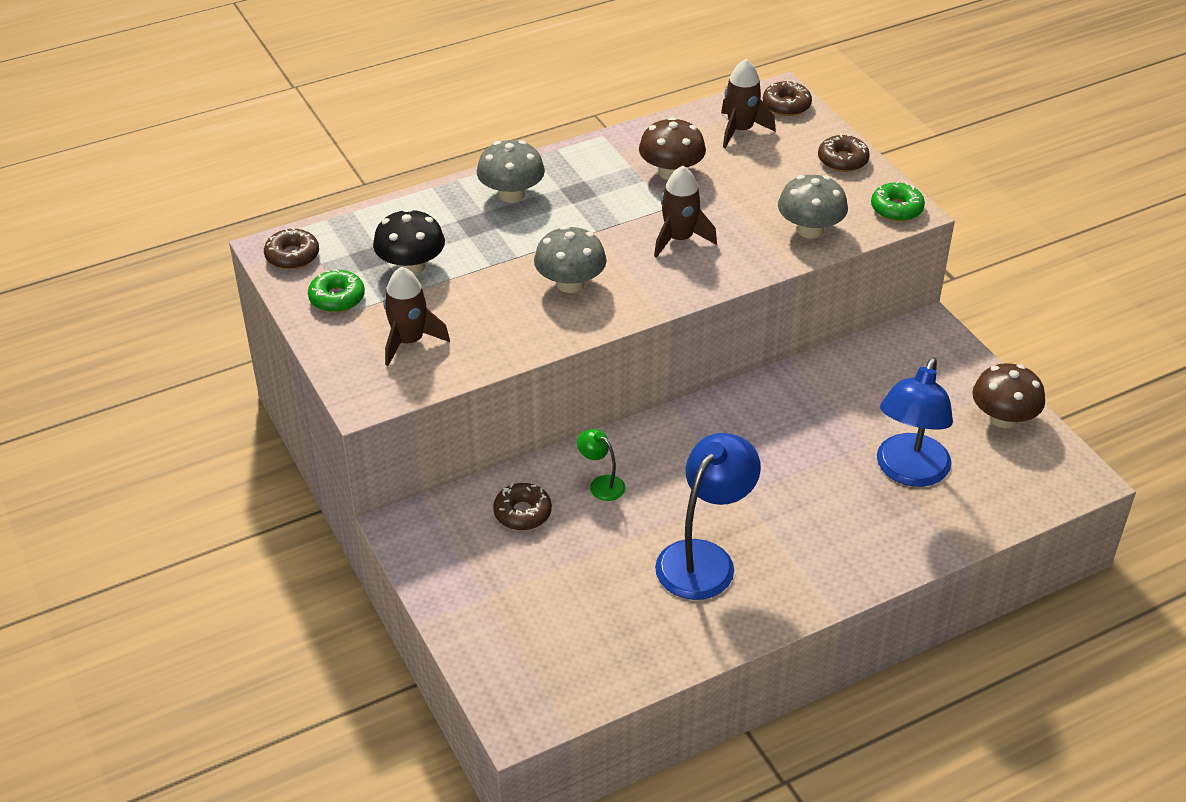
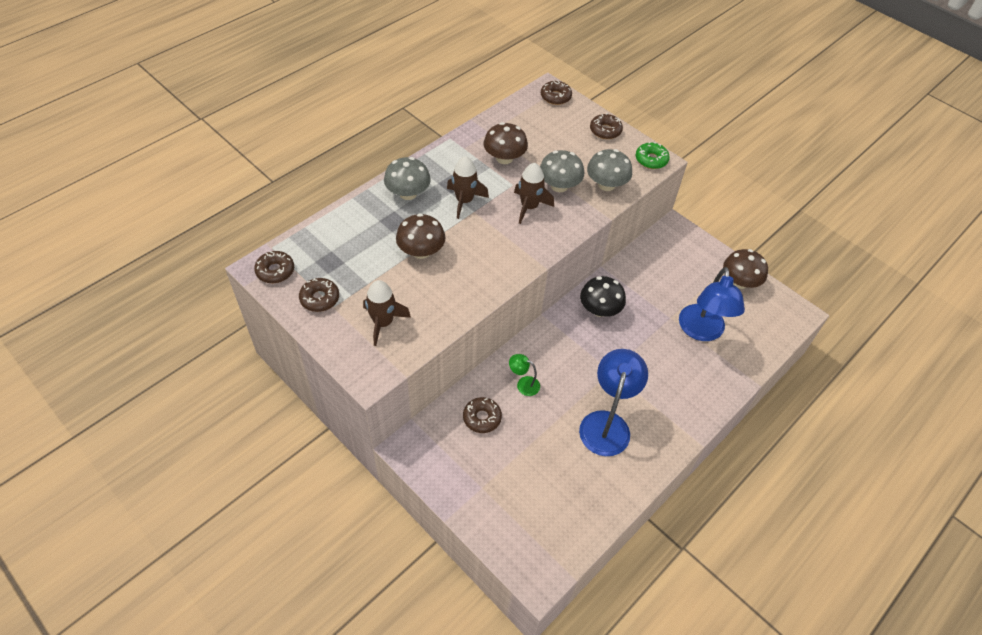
camera: 20 degrees left, 10 degrees up
green donut [308,269,365,312] -> brown donut [299,278,339,312]
black mushroom [373,208,445,275] -> black mushroom moved to [580,276,626,317]
grey mushroom [534,226,606,293] -> grey mushroom moved to [540,150,584,192]
brown rocket [721,59,776,148] -> brown rocket moved to [447,156,489,219]
none -> brown mushroom [396,213,446,259]

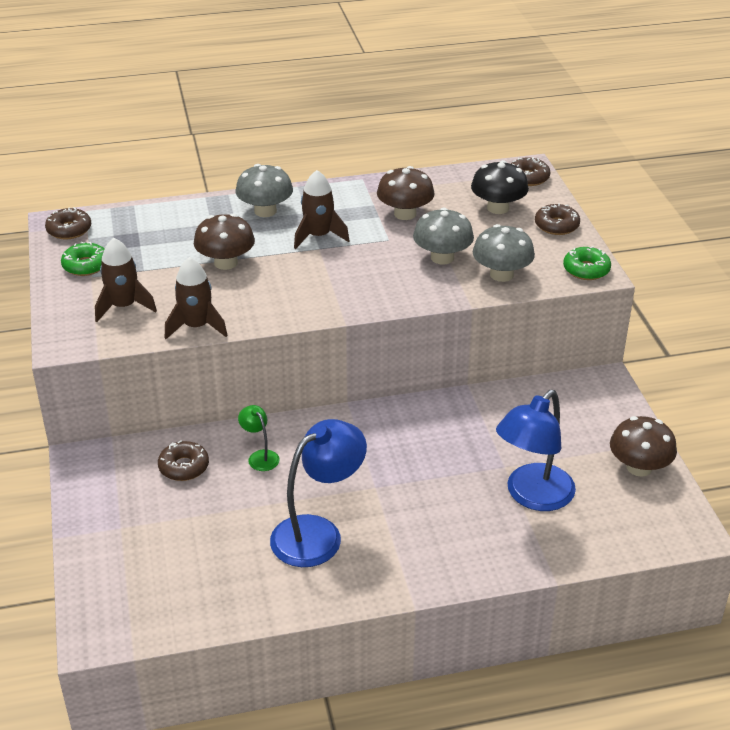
camera: 35 degrees right, 15 degrees down
brown donut [299,278,339,312] -> green donut [61,242,105,276]
brown rocket [514,163,554,224] -> brown rocket moved to [165,257,228,339]
black mushroom [580,276,626,317] -> black mushroom moved to [471,160,529,214]

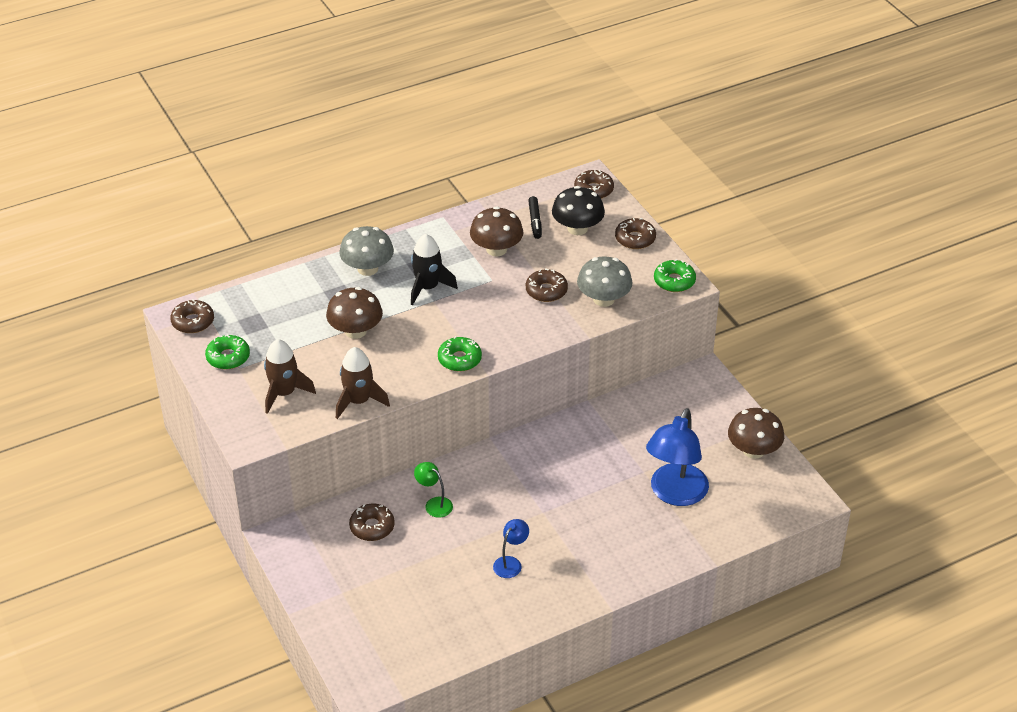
camera: 15 degrees left, 5 degrees up
blue lamp [270,419,367,567] -> blue lamp [493,519,529,578], size x0.47
brown rocket [294,170,350,249] -> black rocket [411,234,458,305]
grey mushroom [413,207,474,264] -> brown donut [526,268,568,302]
none -> green donut [438,336,482,372]
none -> black marker [528,196,542,239]

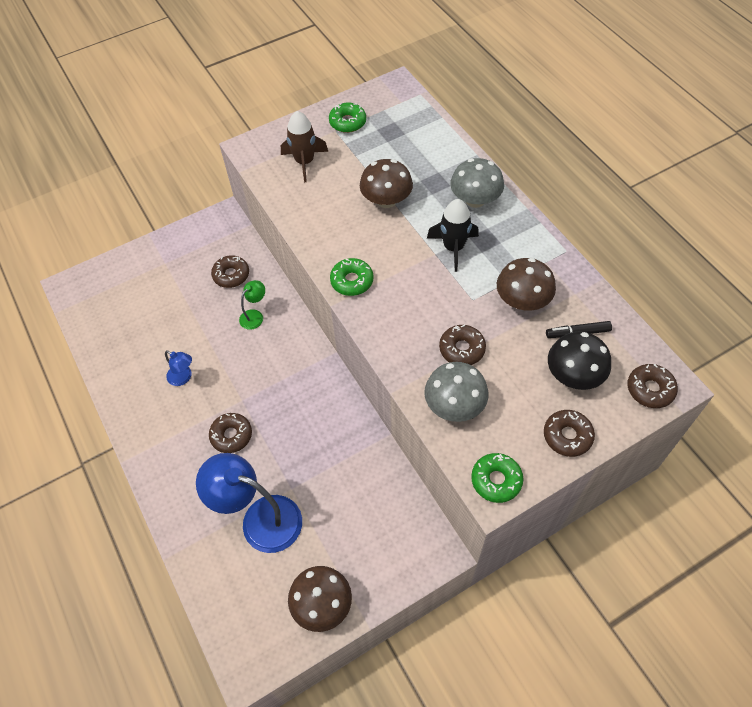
camera: 90 degrees right, 15 degrees up
brown donut [170,299,214,333] -> brown donut moved to [209,413,252,453]
brown rocket [336,347,390,419] -> none

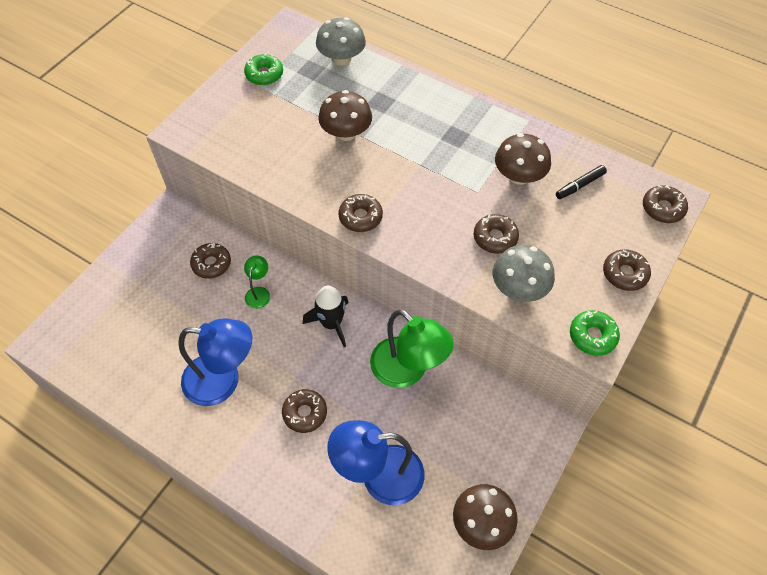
camera: 30 degrees left, 0 degrees up
blue lamp [165,350,192,386] -> blue lamp [179,318,252,406], size x2.12
brown rocket [281,111,328,182] -> none
green donut [330,258,373,296] -> brown donut [338,194,383,232]
black rocket [427,199,479,272] -> black rocket moved to [303,286,349,347]
grey mushroom [450,158,504,208] -> grey mushroom moved to [316,17,366,66]
black mushroom [548,332,611,390] -> none
none -> green lamp [370,309,454,388]

